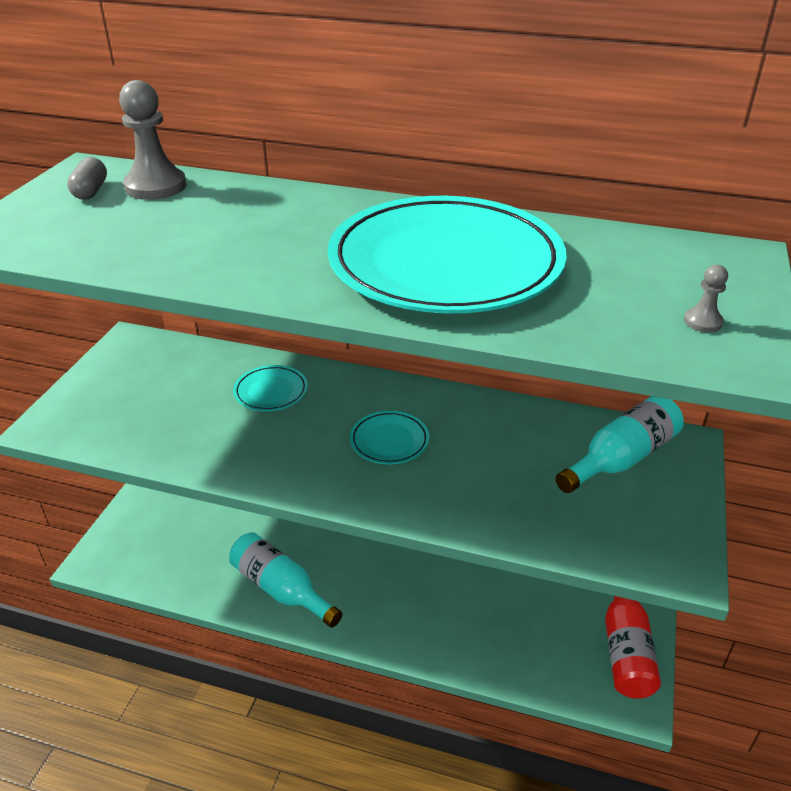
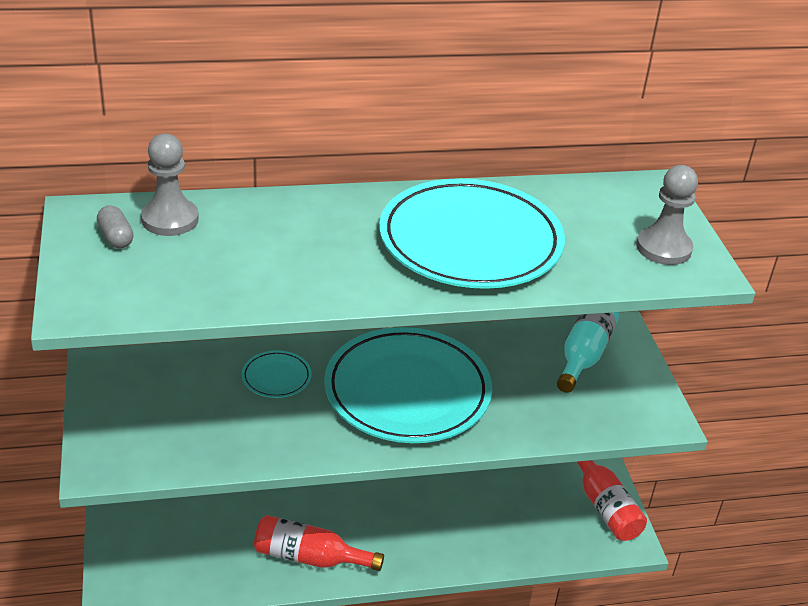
camera: 30 degrees left, 0 degrees up
turquoise bottle [229,532,342,628] -> red bottle [254,515,384,571]
turquoise plate [350,411,429,464] -> turquoise plate [324,327,492,443], size x2.40
grey pawn [684,265,728,333] -> grey pawn [636,165,698,265], size x2.14

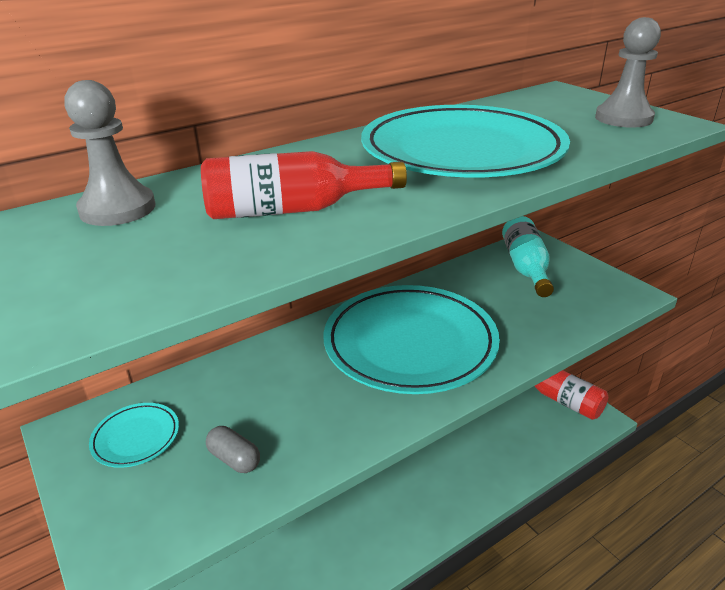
camera: 20 degrees left, 5 degrees down
grey capsule [97,205,134,249] -> grey capsule moved to [206,426,260,473]
turquoise plate [242,350,312,398] -> turquoise plate moved to [89,403,179,468]
red bottle [254,515,384,571] -> red bottle moved to [201,151,407,219]

